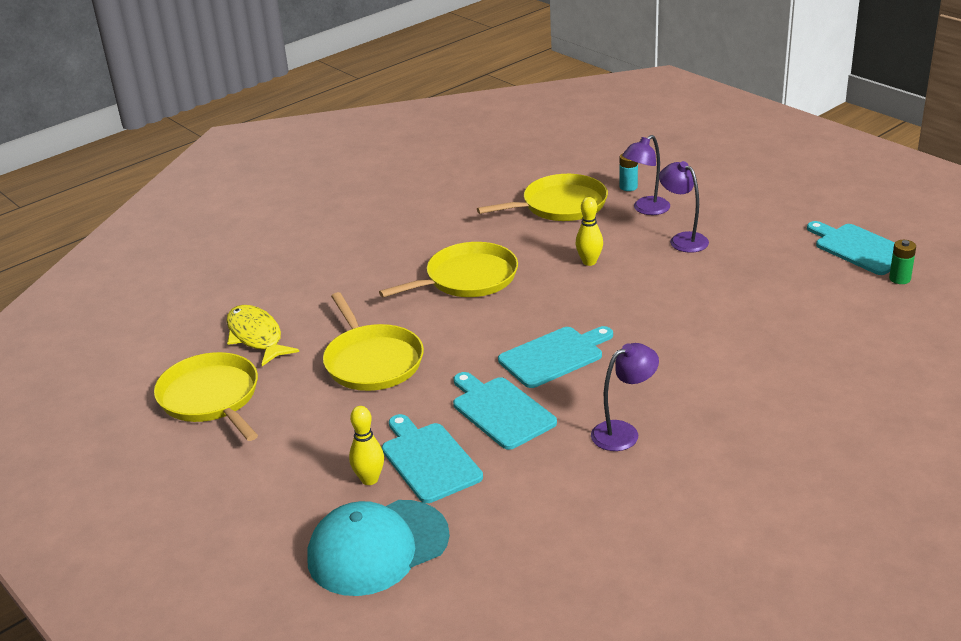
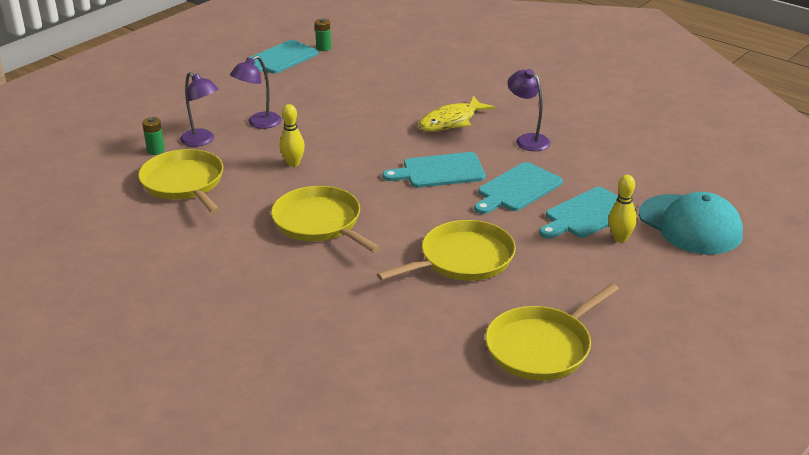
camera: 100 degrees left, 0 degrees up
yellow fish [227,305,299,366] -> yellow fish moved to [418,96,495,132]
turquoise cutting board [498,326,613,388] -> turquoise cutting board turned 60 degrees counterclockwise [382,152,485,188]
turquoise battery [619,153,638,191] -> green battery [142,117,165,155]

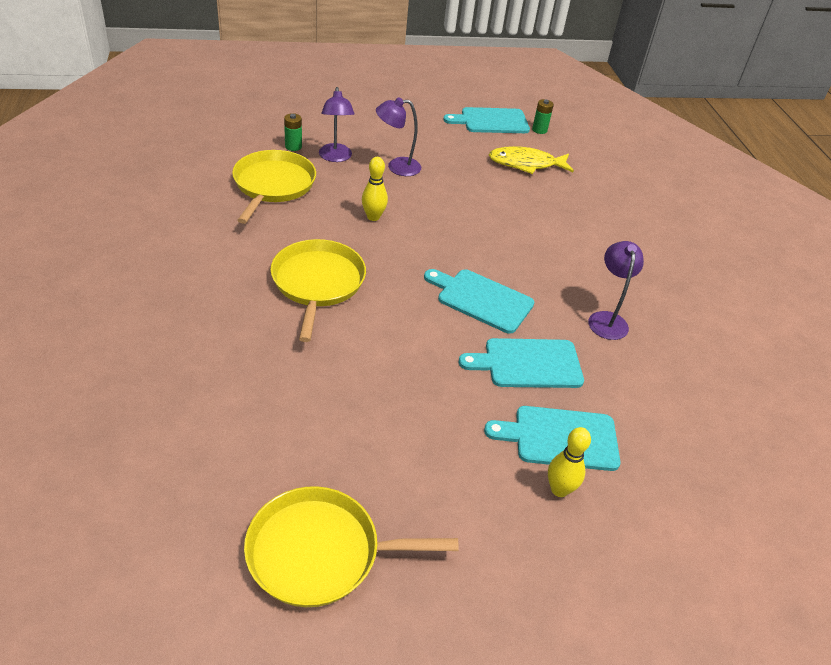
camera: 35 degrees right, 10 degrees up
yellow pan [377,220,516,281] -> none
yellow fish [418,96,495,132] -> yellow fish moved to [489,146,574,174]
turquoise cap [639,192,743,254] -> none

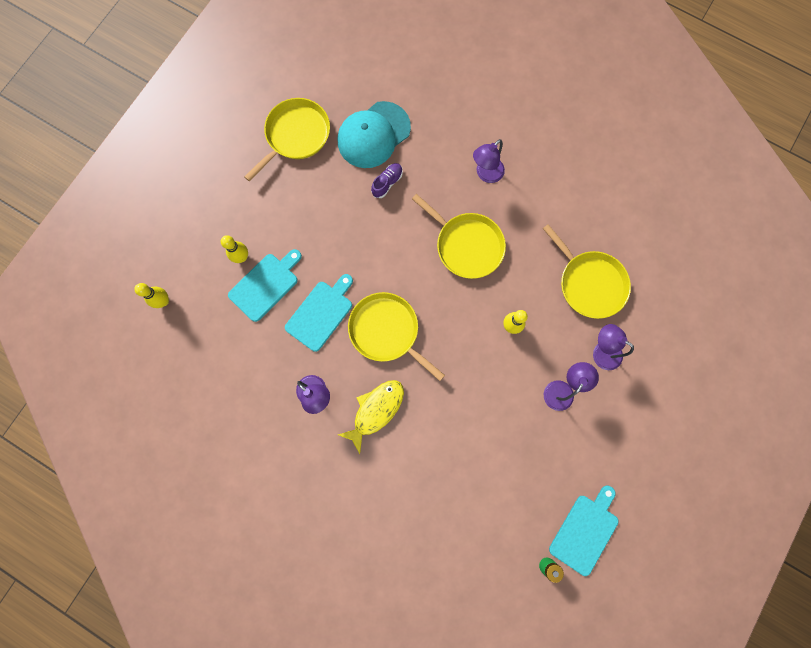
camera: 135 degrees right, 35 degrees up
green battery [284,113,302,151] -> none
turquoise cutting board [424,269,535,334] -> yellow pan [348,292,445,381]
yellow fish [489,146,574,174] -> yellow fish moved to [338,380,404,454]
none -> yellow bowling pin [134,283,169,308]
none -> turquoise cap [338,101,411,168]
none -> purple shoe [371,163,403,198]
none -> purple lamp [473,139,505,183]

